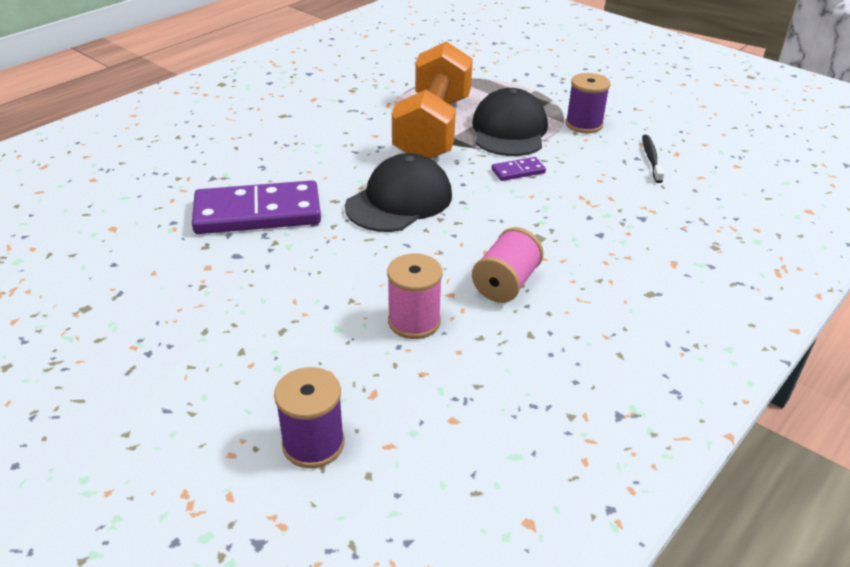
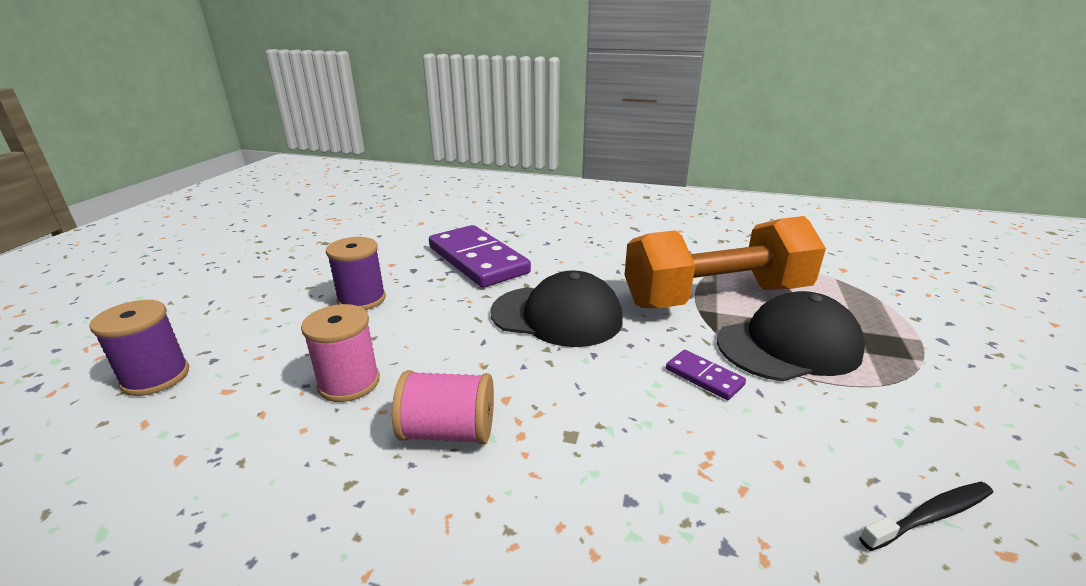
camera: 65 degrees right, 10 degrees down
purple spool [565,73,610,133] -> purple spool moved to [326,237,386,310]

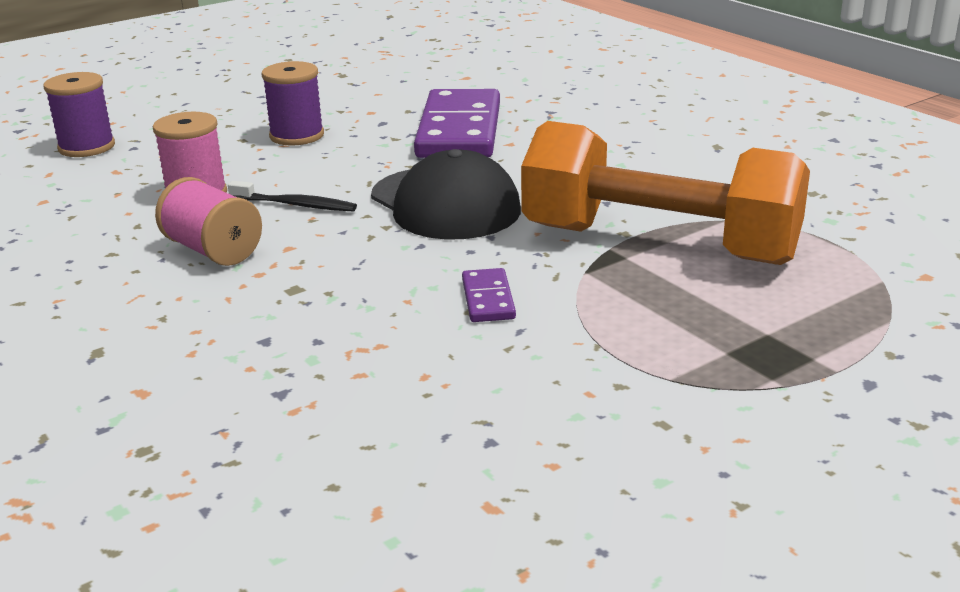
camera: 40 degrees right, 0 degrees up
black cap [717,291,865,382] -> none
black toothbrush [859,482,993,551] -> black toothbrush moved to [228,181,357,211]

